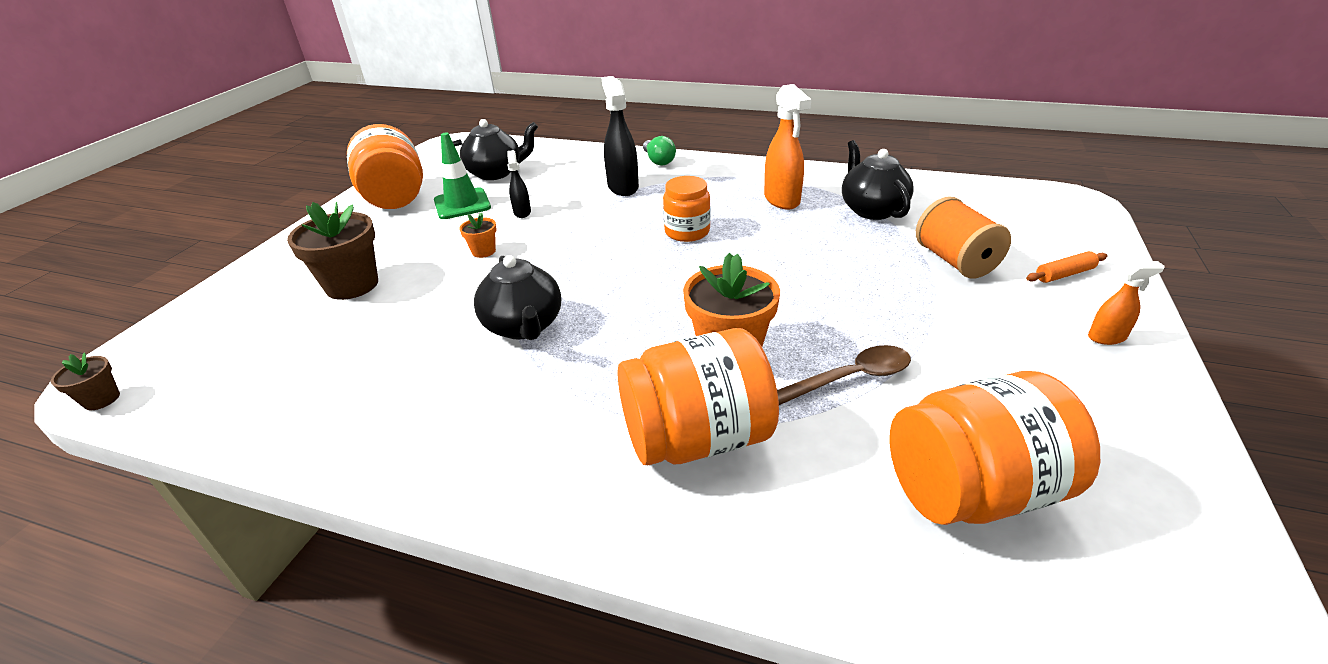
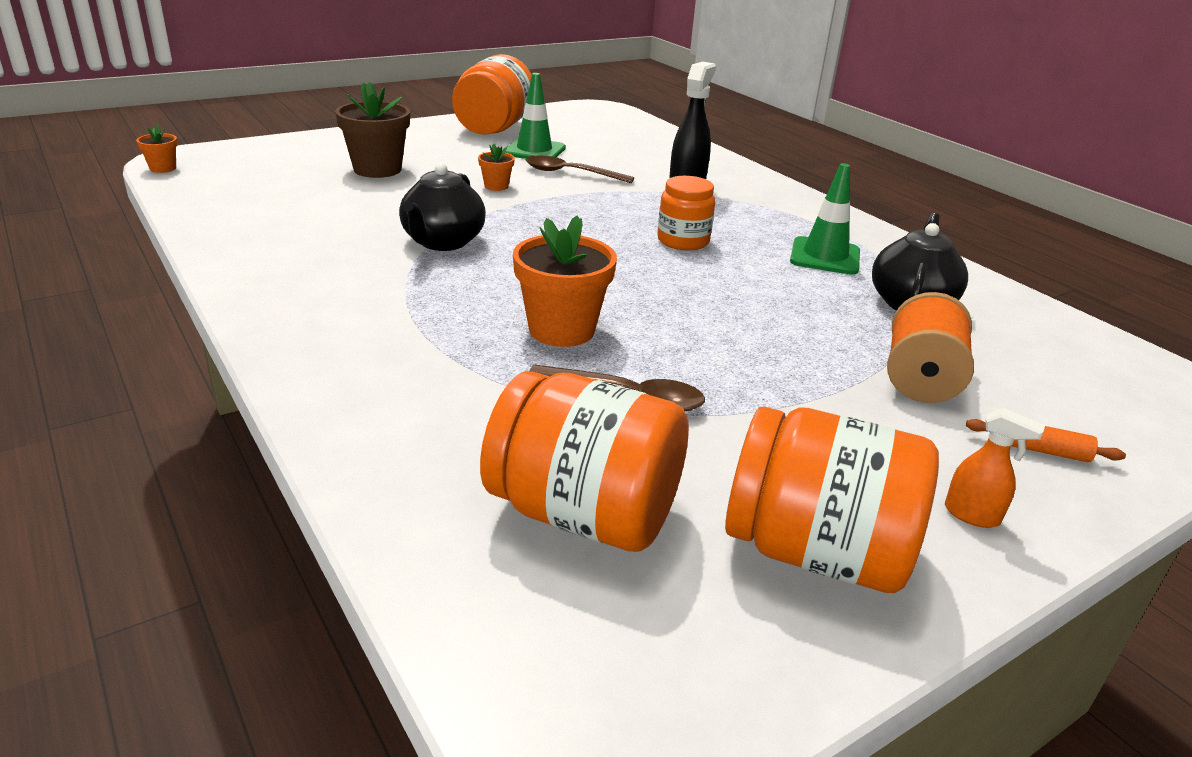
camera: 35 degrees right, 5 degrees down
brown flower pot [51,353,120,410] -> orange flower pot [136,124,178,173]
black teapot [453,119,538,180] -> none
black spray bottle [507,150,531,218] -> brown spoon [526,155,634,183]
orange jar [617,328,779,465] -> orange jar moved to [725,407,939,593]
green light bulb [643,136,676,166] -> none
orange spray bottle [764,84,811,210] -> green traffic cone [790,163,860,275]

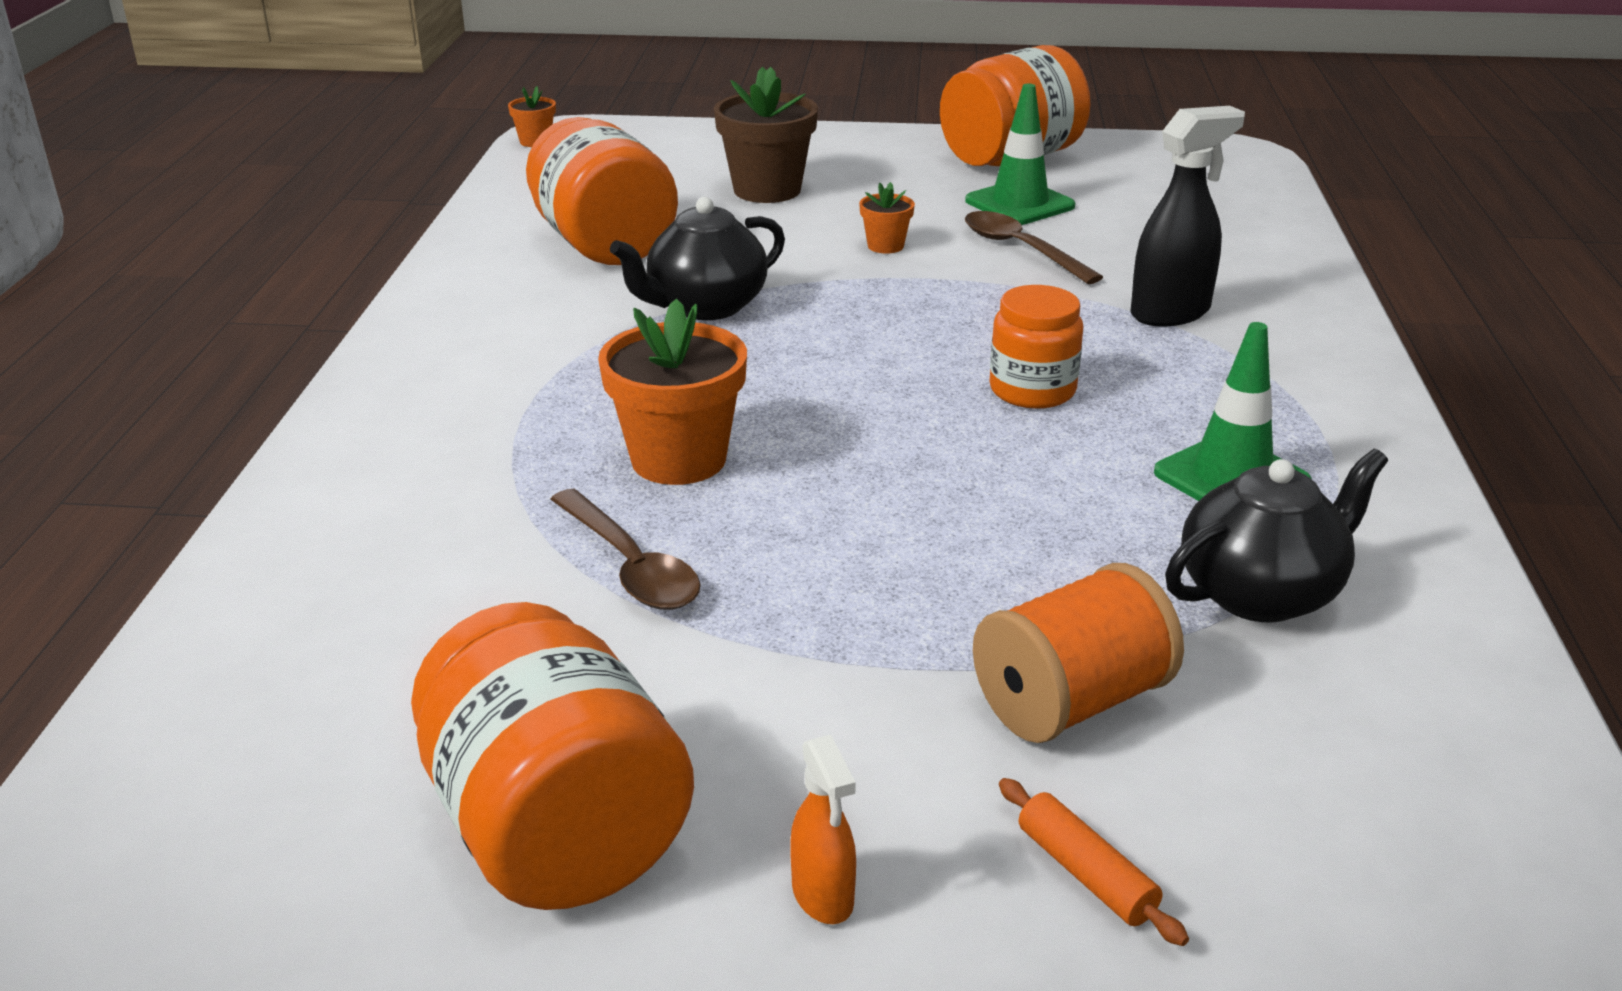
camera: 40 degrees right, 0 degrees up
orange jar [480,371,689,552] -> orange jar moved to [526,117,678,265]

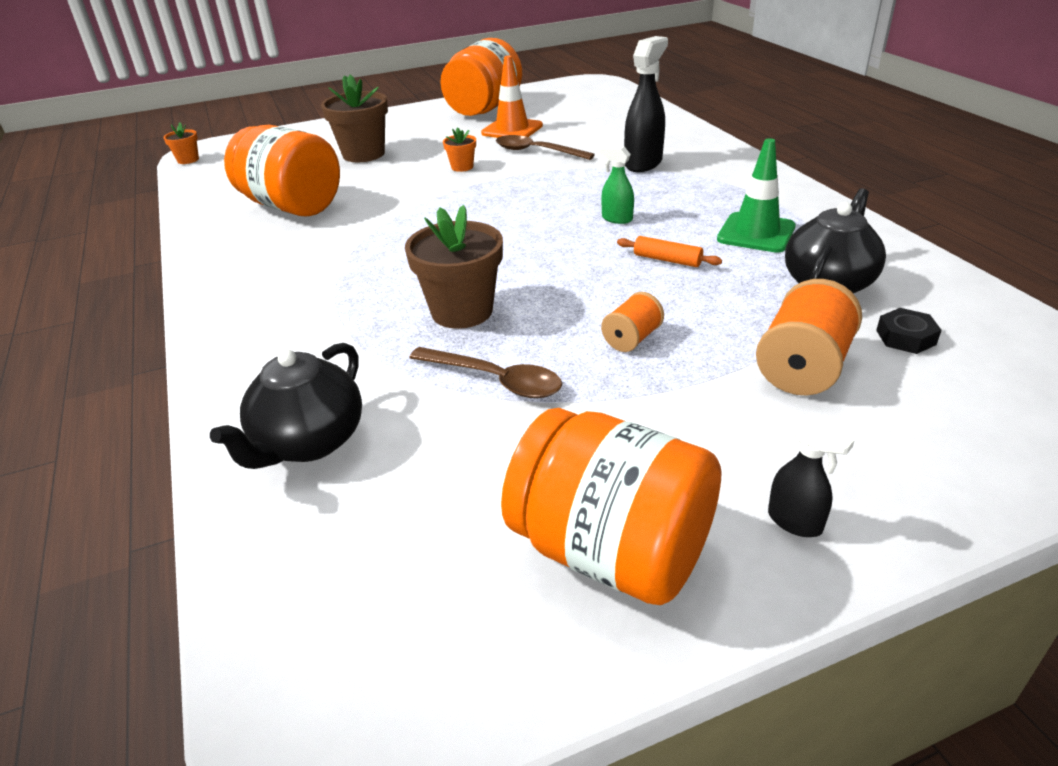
camera: 25 degrees left, 5 degrees up
orange flower pot [598,298,747,485] -> brown flower pot [405,205,503,329]
black teapot [610,197,785,320] -> black teapot moved to [210,343,362,469]
orange spray bottle [790,734,856,924] -> black spray bottle [768,418,855,537]
green traffic cone [965,84,1075,225] -> orange traffic cone [481,55,543,138]
orange jar [989,285,1083,409] -> green spray bottle [599,146,634,224]
orange rolling pin [999,778,1189,946] -> orange rolling pin moved to [617,236,722,267]
none -> orange spool [601,292,664,352]
none -> black nut [876,308,942,354]

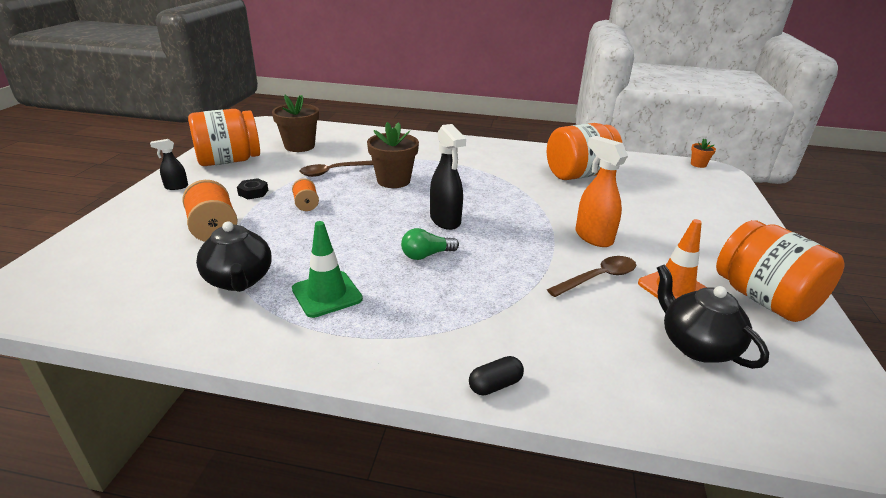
camera: 120 degrees right, 5 degrees down
black teapot [210,343,362,469] -> black teapot moved to [657,264,769,369]
brown flower pot [321,75,388,162] -> brown flower pot moved to [272,95,319,152]
orange flower pot [443,127,476,172] -> orange spray bottle [575,136,628,247]
green spray bottle [599,146,634,224] -> green light bulb [401,228,459,260]
orange rolling pin [617,236,722,267] -> none
black spray bottle [624,36,668,172] -> black spray bottle moved to [430,124,466,230]
black nut [876,308,942,354] -> black nut moved to [237,178,268,199]
none -> black capsule [469,356,524,395]

